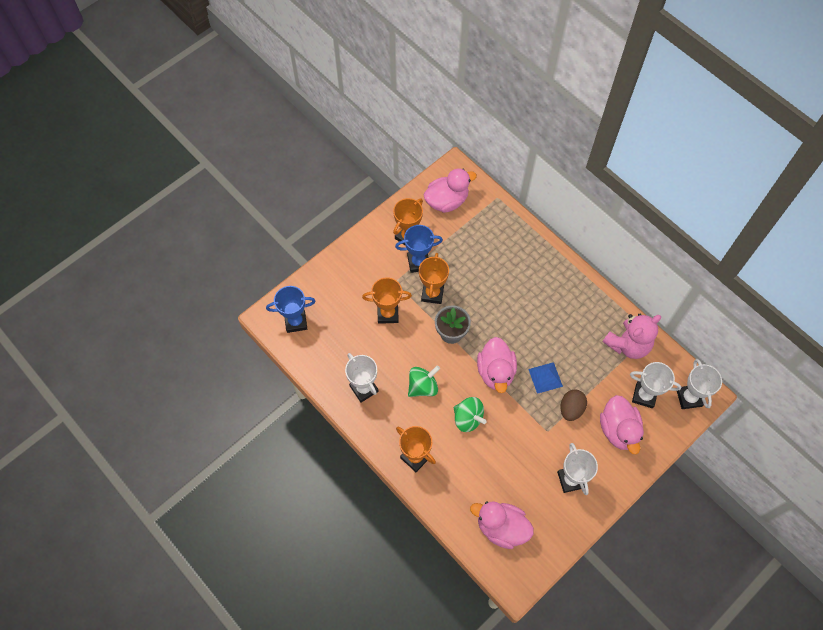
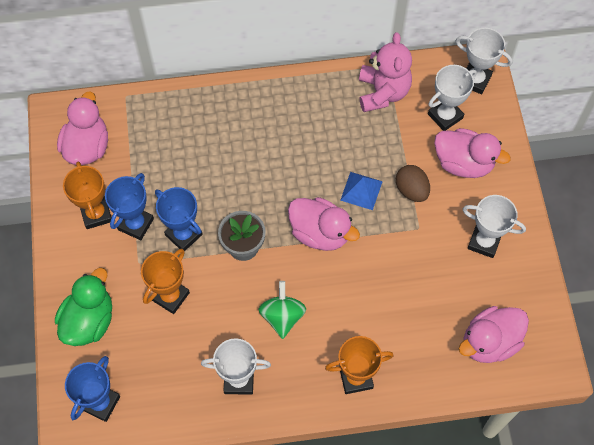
camera: 55 degrees left, 0 degrees up
orange trophy [419,253,449,304] -> blue trophy [155,187,203,251]
green spinning top [453,397,487,432] -> none
none -> green duck [55,268,112,346]

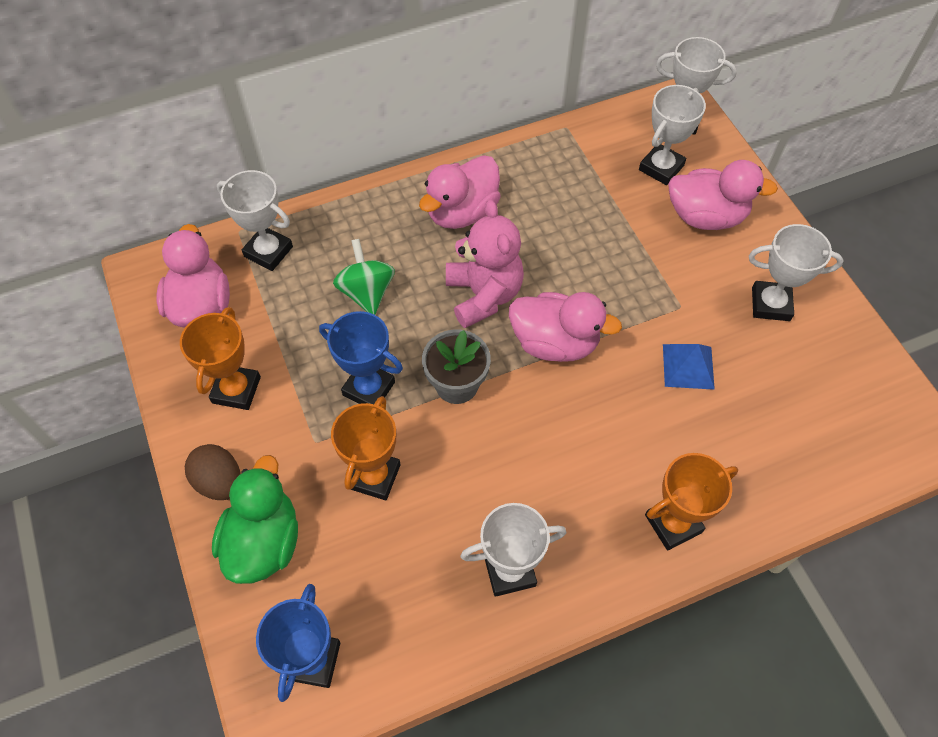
camera: 15 degrees left, 5 degrees down
orange trophy [63,161,112,229] -> orange trophy turned 45 degrees clockwise [180,307,261,410]
blue trophy [105,173,154,240] -> none
green spinning top [258,281,306,339] -> green spinning top moved to [333,239,395,315]
blue pyramid [340,172,383,210] -> blue pyramid moved to [663,344,715,390]
pink teddy bear [359,32,412,112] -> pink teddy bear moved to [446,200,524,328]
brown egg [396,165,430,202] -> brown egg moved to [185,444,241,500]
pink duck [459,306,529,363] -> pink duck moved to [419,155,500,229]
none -> white trophy [217,170,293,271]

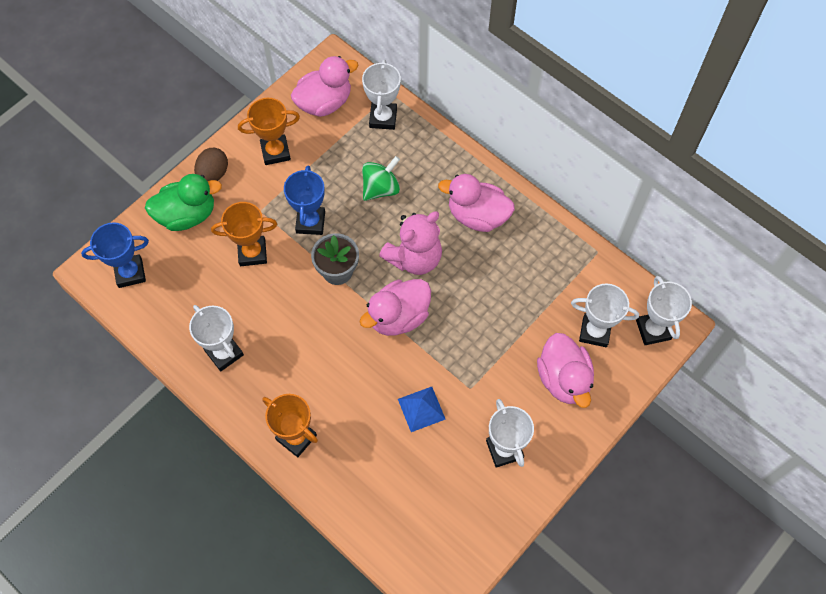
camera: 65 degrees right, 5 degrees up
pink duck [509,292,622,362] -> pink duck turned 60 degrees clockwise [359,279,431,336]

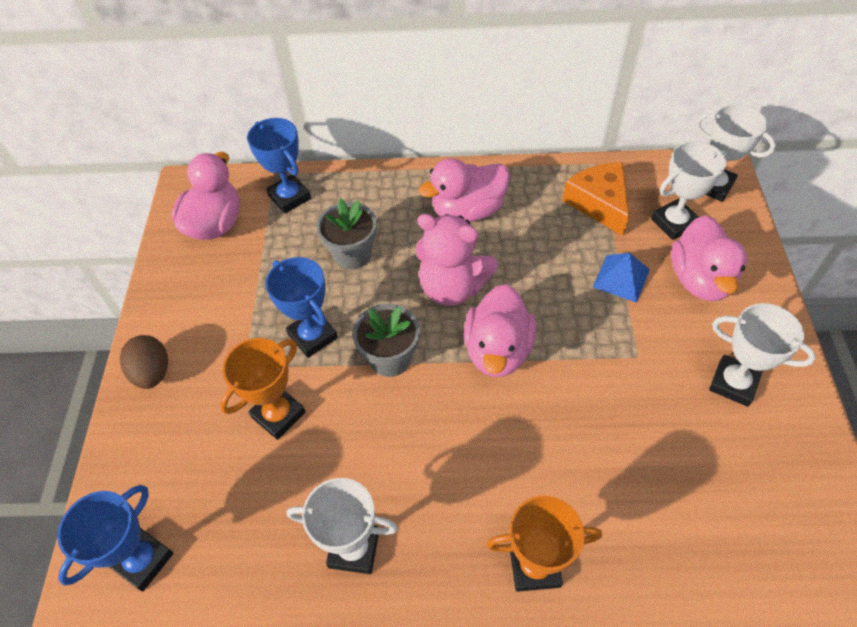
camera: 40 degrees left, 10 degrees down
green duck [145,174,222,231] -> none
orange trophy [238,98,300,165] -> none
white trophy [362,60,401,130] -> blue trophy [247,118,311,213]
green spinning top [362,156,400,201] -> grey flower pot [316,198,377,269]
pink teddy bear [379,212,442,275] -> pink teddy bear turned 105 degrees clockwise [416,214,498,306]
blue pyramid [398,387,446,432] -> blue pyramid moved to [593,253,650,303]
pink duck [537,333,594,408] -> pink duck turned 60 degrees clockwise [671,215,747,301]
none -> orange cheese [562,162,629,236]

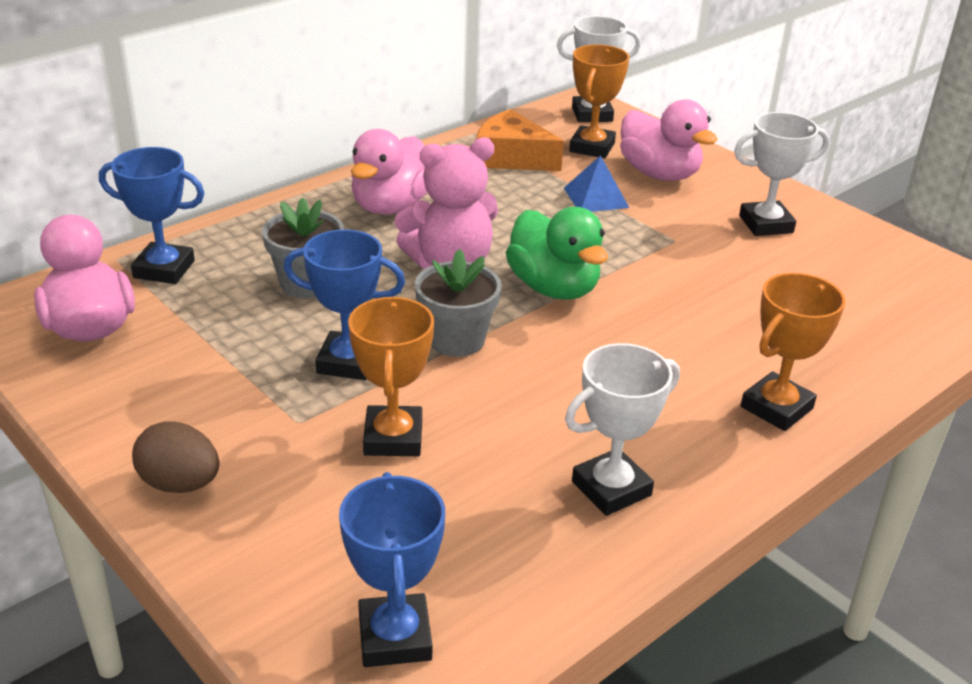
camera: 45 degrees left, 20 degrees down
pink duck [464,284,536,377] -> green duck [506,207,608,300]
white trophy [651,141,727,240] -> orange trophy [569,44,630,158]

